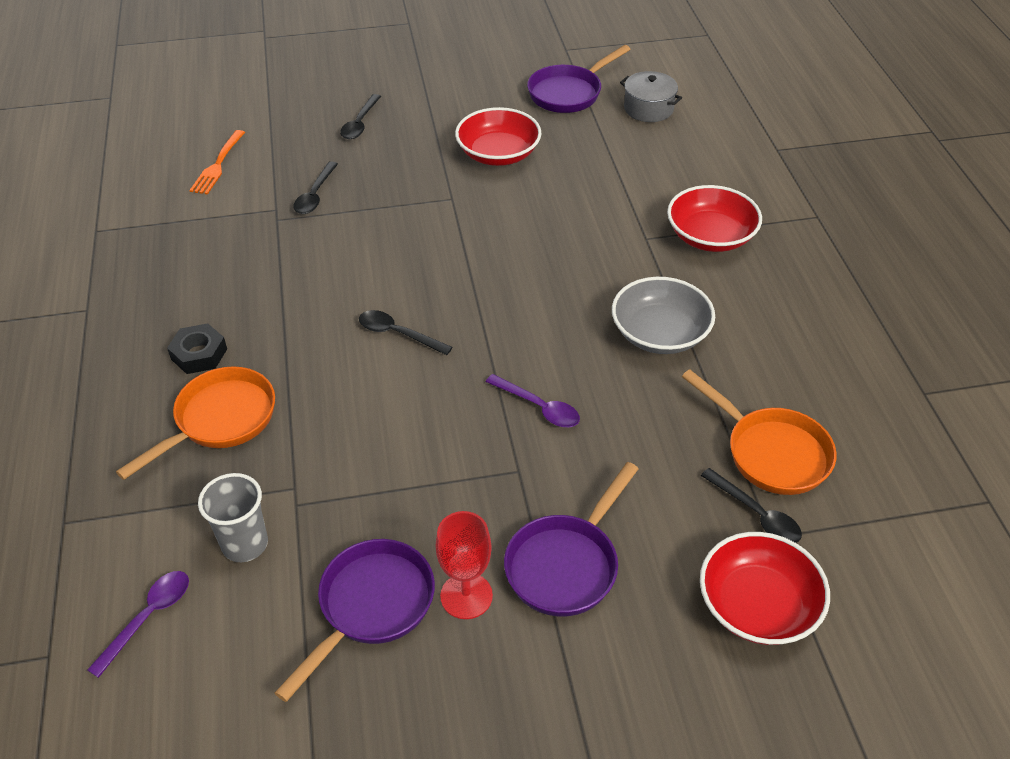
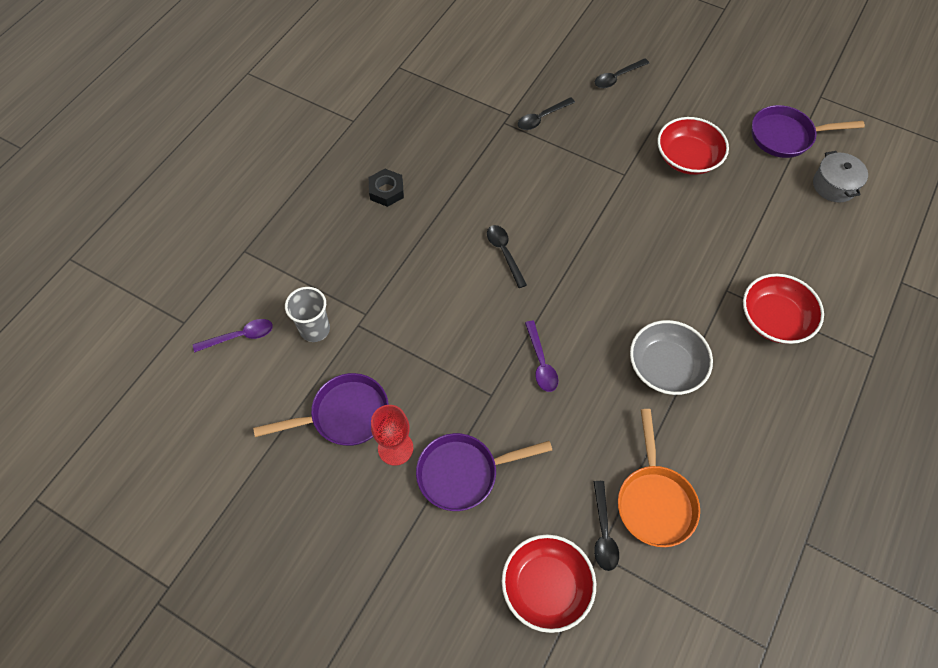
camera: 40 degrees right, 15 degrees up
orange pan [116,367,275,480] -> none
orange fork [190,130,245,195] -> none

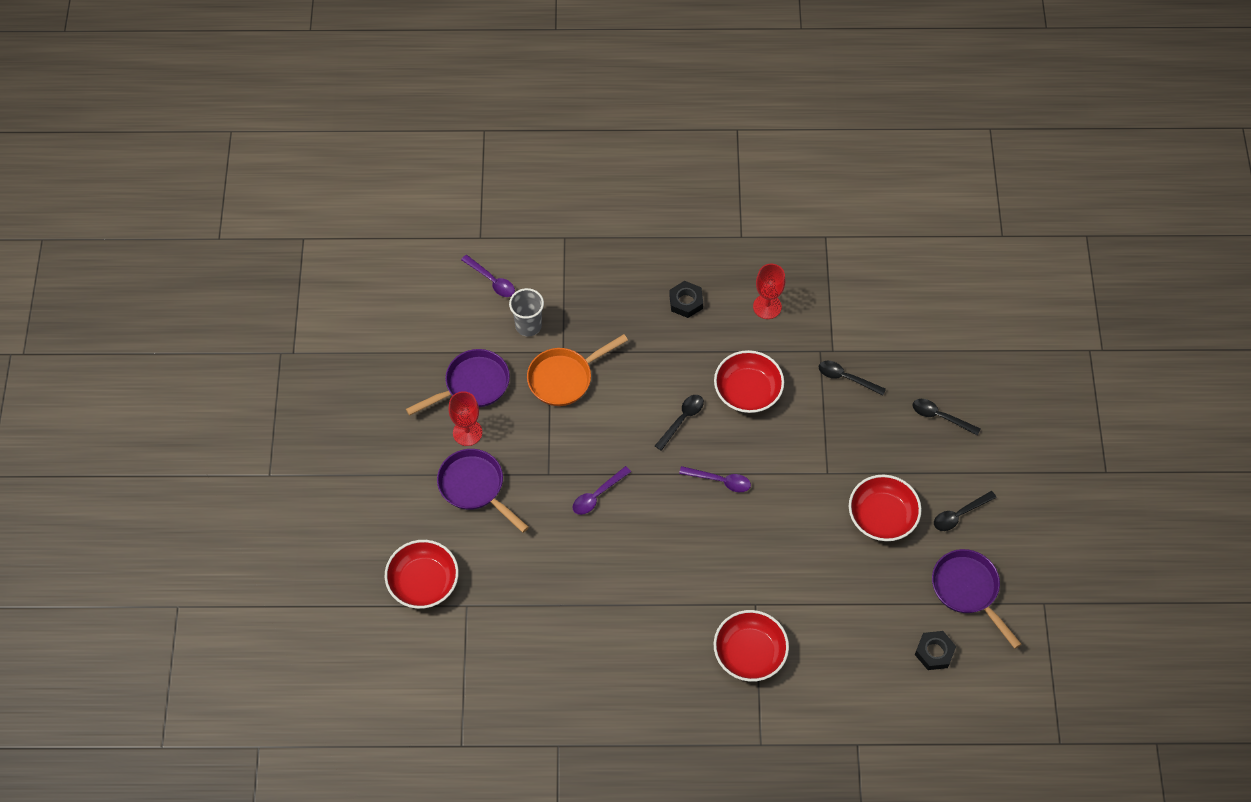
camera: 60 degrees right, 0 degrees up
purple pan [253,373,389,446] -> purple pan turned 75 degrees counterclockwise [406,349,510,416]
black spoon [593,481,619,571] -> black spoon moved to [934,491,997,531]
orange pan [618,409,700,547] -> orange pan moved to [527,334,628,406]
grey bowl [630,320,713,395] -> none
grey pot [813,151,868,203] -> black nut [915,631,956,670]
none -> purple spoon [679,466,751,492]
none -> red bowl [714,350,784,413]
none -> red goblet [753,264,785,319]

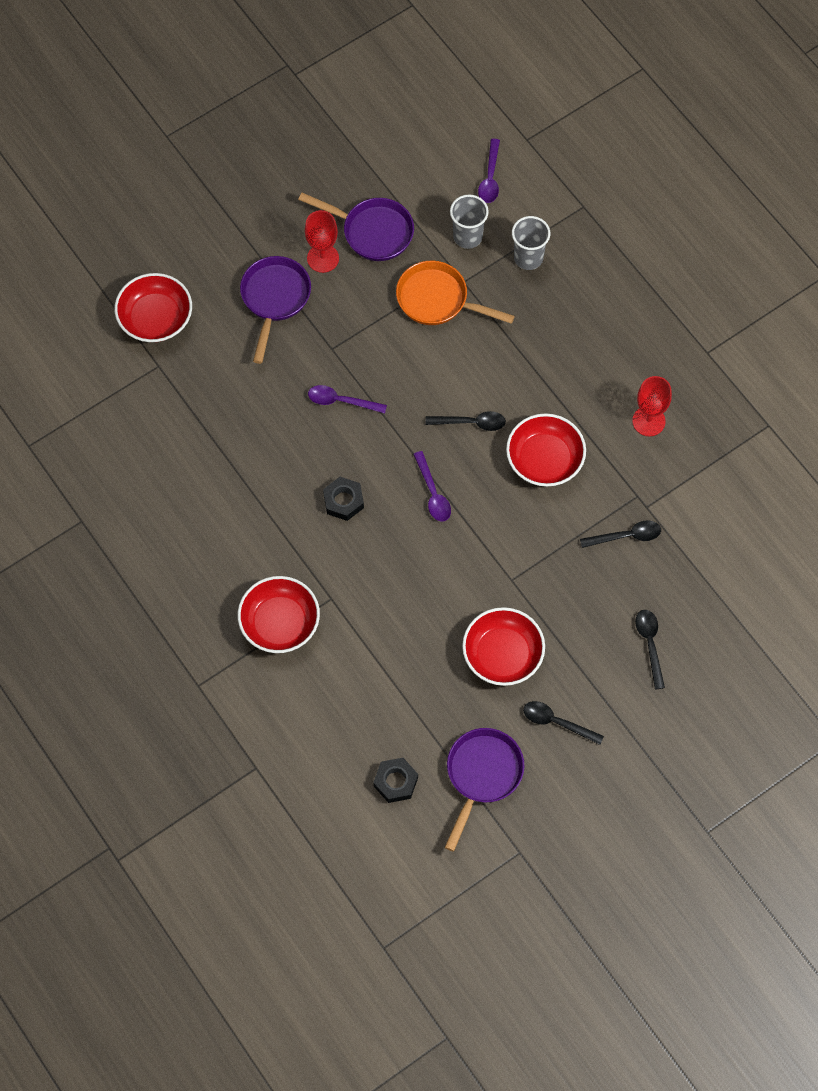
camera: 55 degrees right, 5 degrees up
black nut [669,281,703,318] -> black nut moved to [323,477,364,521]
black spoon [819,361,886,396] -> black spoon turned 90 degrees clockwise [580,520,661,548]
none -> grey cup [512,216,550,270]

